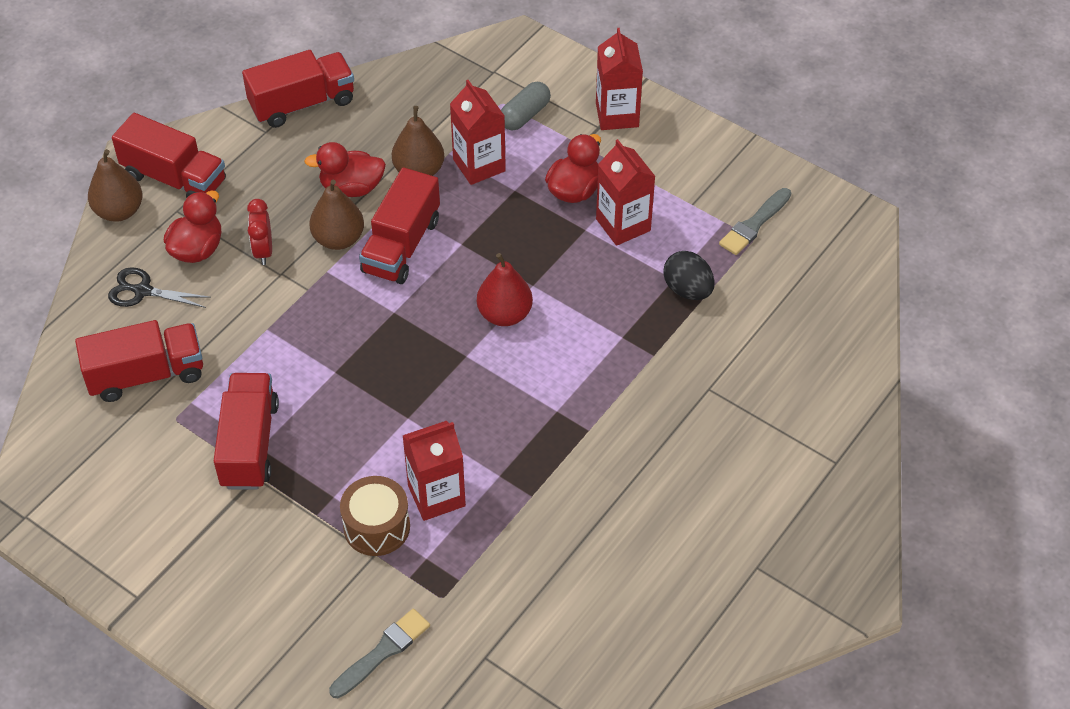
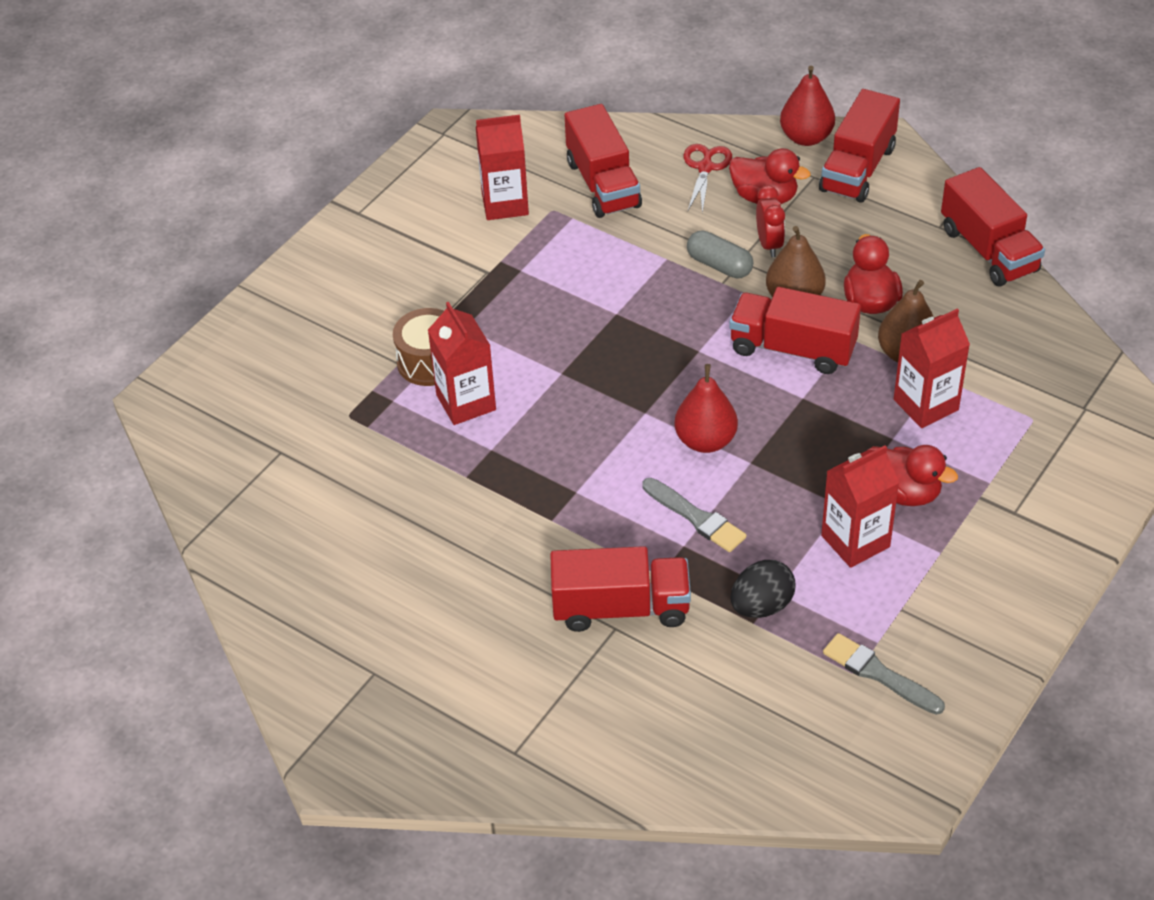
camera: 90 degrees right, 5 degrees down
brown pear [88,149,143,222] -> red pear [780,66,835,146]
black scissors [108,267,211,308] -> red scissors [684,144,732,213]
red truck [214,373,279,490] -> red truck moved to [550,546,691,632]
red clock [247,199,272,265] -> red clock turned 90 degrees clockwise [756,186,785,257]
grey brush [329,609,430,698] -> grey brush moved to [642,478,746,552]
grey capsule [501,82,551,130] -> grey capsule moved to [687,230,753,279]
red carton [596,28,643,130] -> red carton moved to [476,115,529,220]

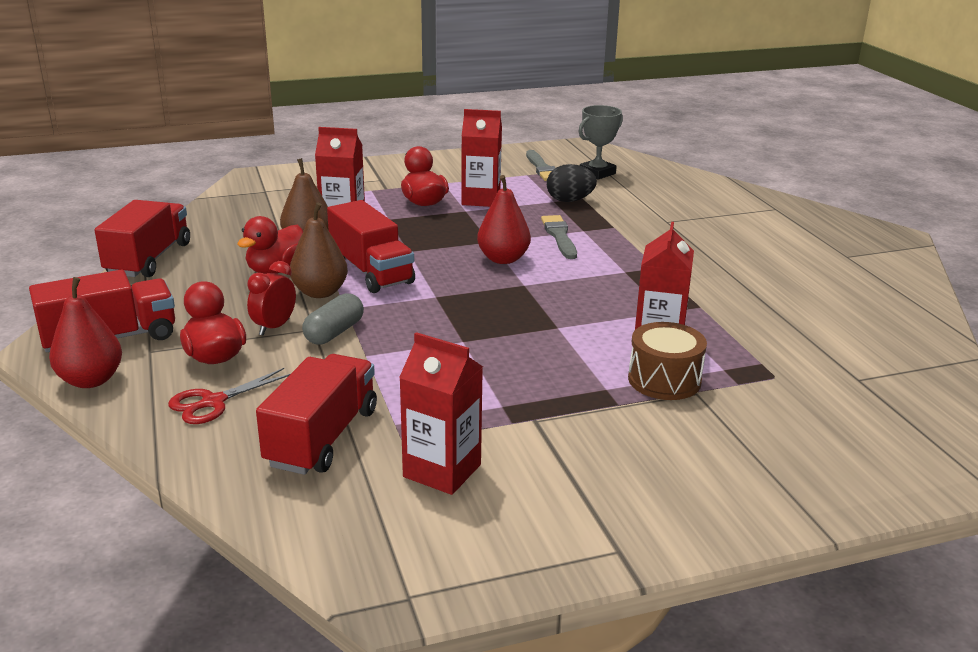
camera: 145 degrees left, 20 degrees down
red truck [550,546,691,632] -> none
grey capsule [687,230,753,279] -> grey capsule turned 45 degrees clockwise [302,293,364,345]
none -> grey trophy [578,105,623,179]

